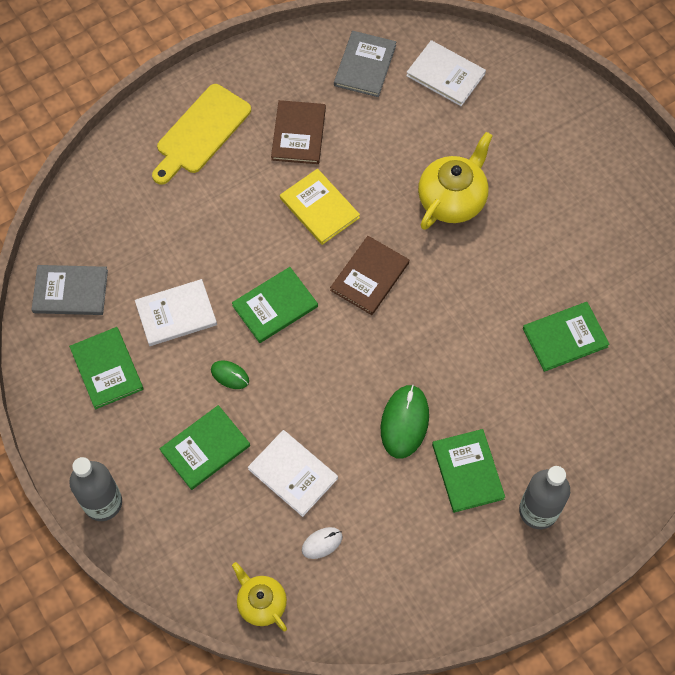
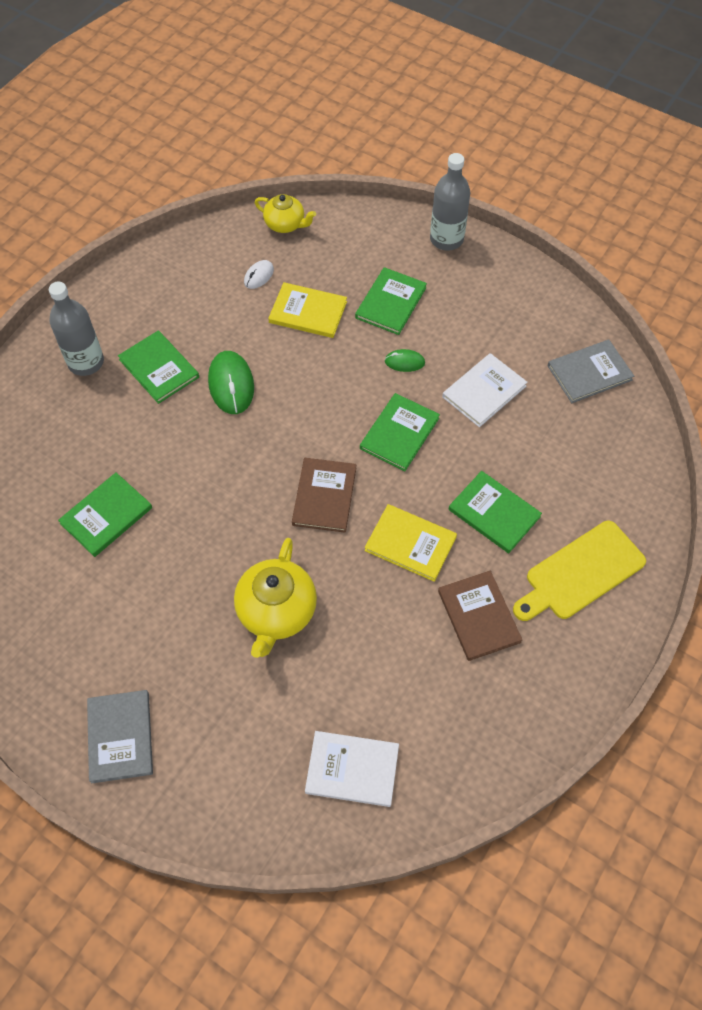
camera: 155 degrees right, 5 degrees down
green book [69,327,144,409] -> green book moved to [449,471,542,553]
yellow cutting board [152,84,251,185] -> yellow cutting board turned 135 degrees counterclockwise [513,521,646,621]
white book [248,430,338,517] -> yellow book [268,282,347,338]
grey book [334,31,396,97] -> grey book moved to [87,690,153,783]

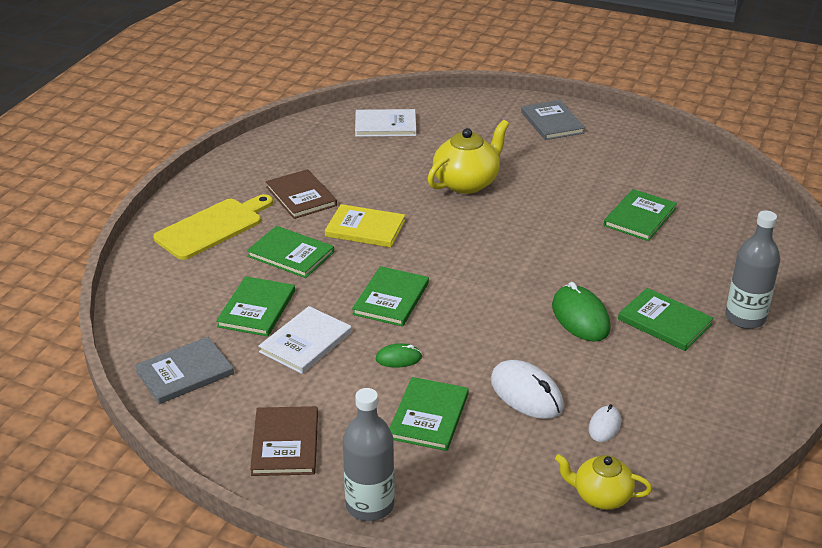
camera: 170 degrees right, 25 degrees down
yellow teapot [234,538,317,658] -> yellow teapot turned 45 degrees clockwise [428,120,509,194]
yellow book [268,282,347,338] -> white mouse [491,360,564,419]
brown book [292,458,356,533] -> brown book moved to [250,406,318,476]
none -> green book [216,276,295,337]

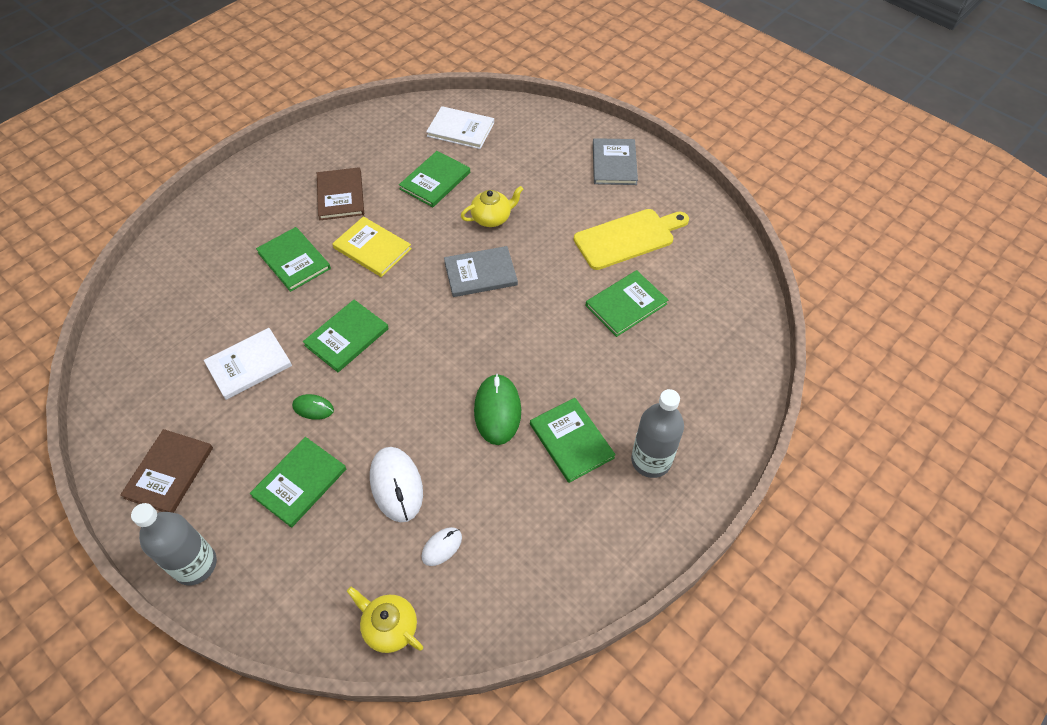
camera: 20 degrees right, 20 degrees up
grey book [135,337,234,404] -> grey book moved to [444,246,518,297]
yellow cutting board [153,194,273,260] -> yellow cutting board moved to [574,209,689,270]
green book [216,276,295,337] -> green book moved to [399,151,470,207]
yellow teapot [428,120,509,194] -> yellow teapot [461,186,524,227], size x0.63

